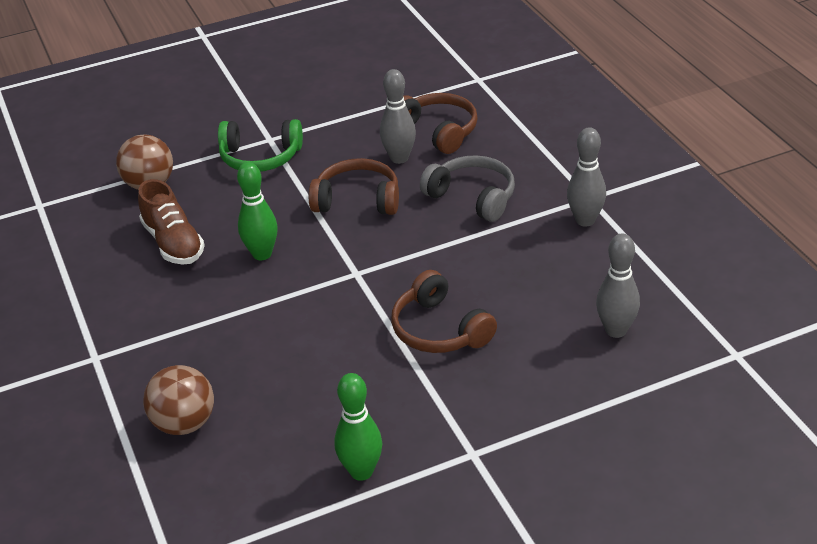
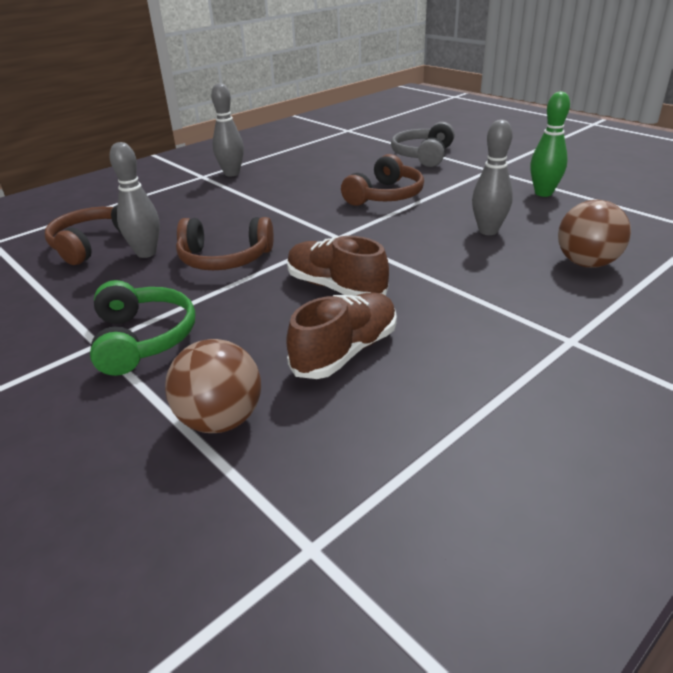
camera: 110 degrees left, 5 degrees down
green bowling pin [237,162,278,260] -> brown shoe [287,236,389,296]
brown headphones [309,158,399,215] -> brown headphones turned 75 degrees counterclockwise [176,217,274,270]
grey headphones [420,155,515,222] -> grey headphones moved to [391,122,455,167]
grey bowling pin [596,233,640,338] -> grey bowling pin moved to [472,120,513,235]

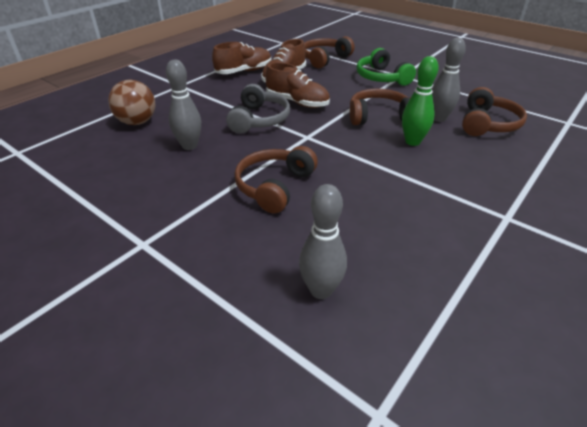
camera: 170 degrees right, 5 degrees up
brown ball [165,339,261,433] -> brown headphones [304,36,355,68]
grey bowling pin [211,83,244,177] -> grey bowling pin moved to [299,184,347,299]
grey headphones [391,122,455,167] -> grey headphones moved to [226,84,290,134]
green bowling pin [530,91,570,197] -> green bowling pin moved to [402,56,439,146]
none -> brown shoe [212,42,272,74]

